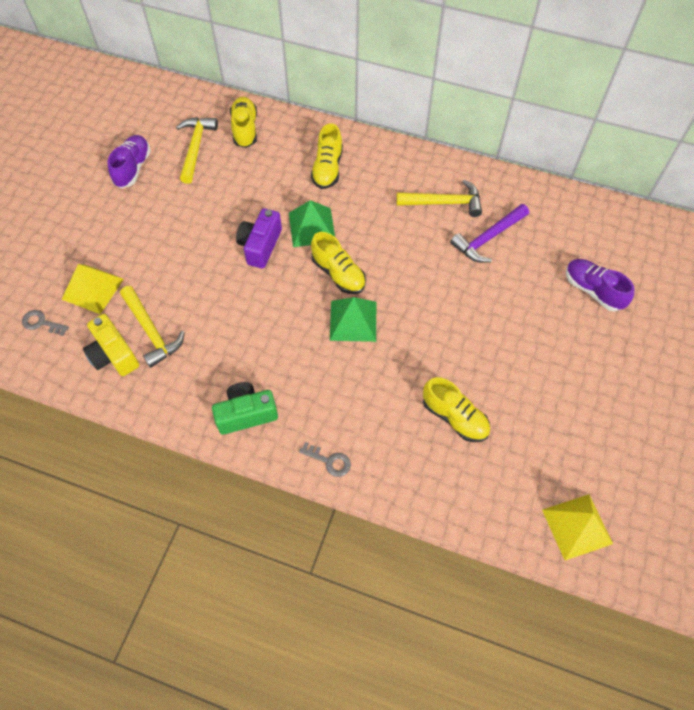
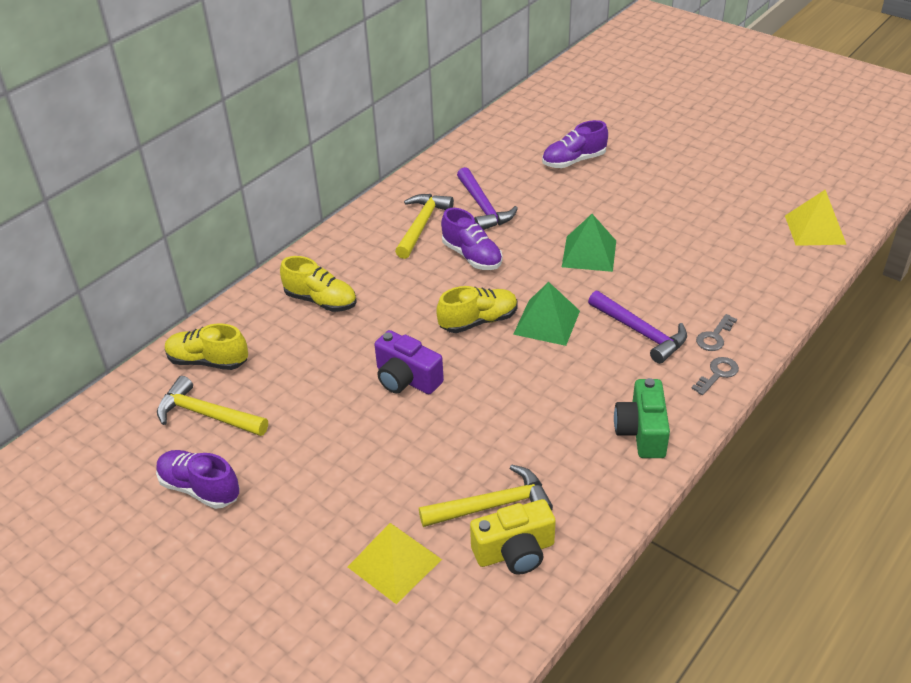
camera: 70 degrees left, 20 degrees down
grey key [22,310,69,336] -> grey key moved to [696,314,737,351]
green pyramid [289,200,335,247] -> green pyramid moved to [562,214,616,272]
yellow shoe [423,377,490,442] -> none
none -> purple shoe [441,208,503,270]
none -> purple hammer [588,291,687,364]

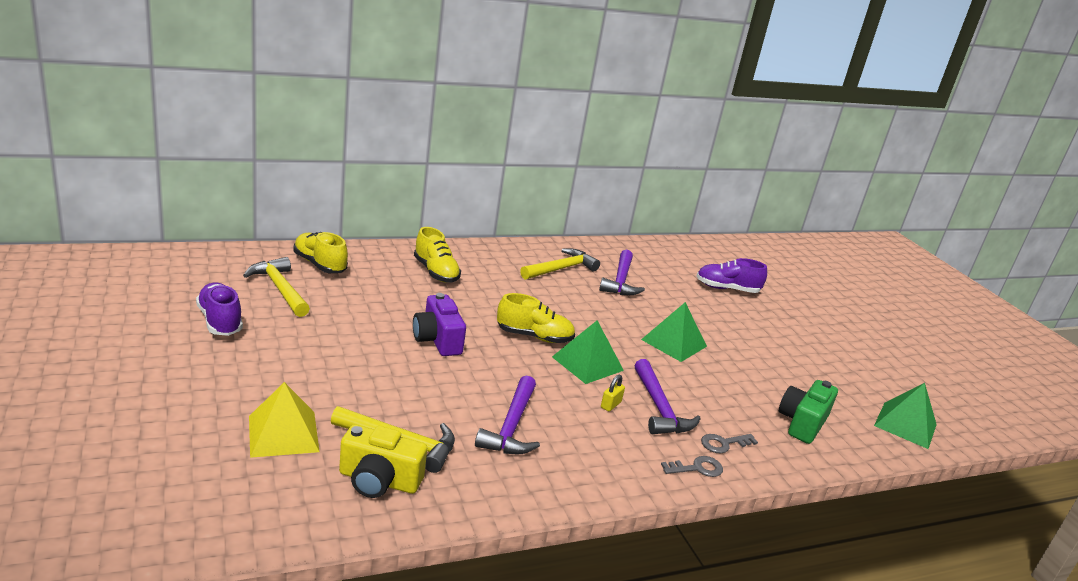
camera: 25 degrees right, 15 degrees down
purple shoe [441,208,503,270] -> none
green camera [614,378,670,458] -> green camera moved to [779,380,838,444]
yellow pyramid [785,190,847,246] -> green pyramid [874,383,937,449]
none -> purple hammer [475,375,540,454]
none -> yellow padlock [601,375,625,411]

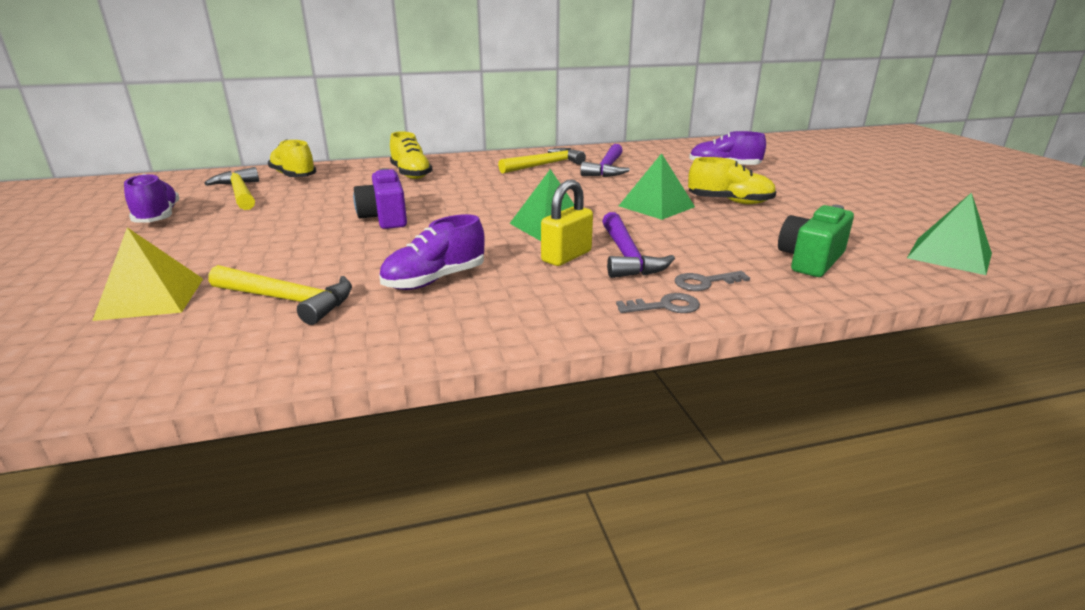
camera: 10 degrees right, 0 degrees up
yellow camera [339,425,427,498] -> none
purple hammer [475,375,540,454] -> purple shoe [379,214,485,290]
yellow shoe [497,293,575,343] -> yellow shoe moved to [688,157,776,204]
yellow padlock [601,375,625,411] -> yellow padlock [541,180,593,266], size x1.83

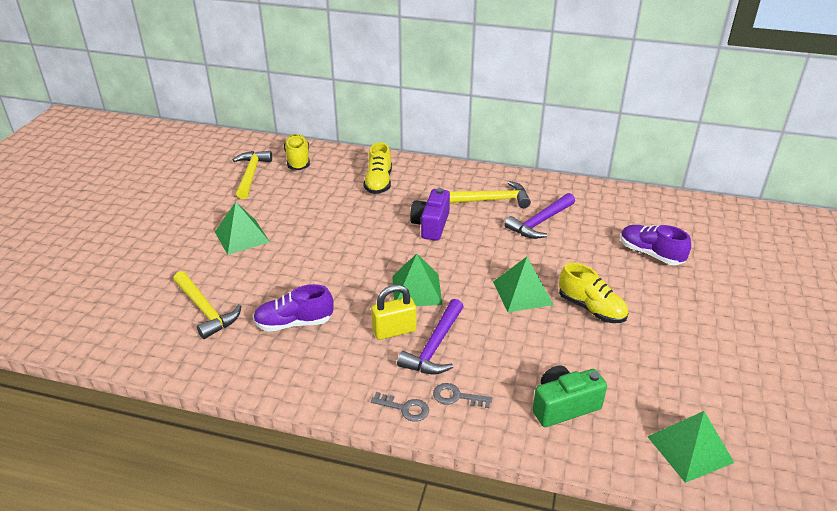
camera: 30 degrees right, 10 degrees up
yellow pyramid [92,227,203,321] -> none
purple shoe [124,174,179,223] -> none
purple camera [353,168,407,229] -> purple camera moved to [410,188,450,241]
none -> green pyramid [215,202,270,255]

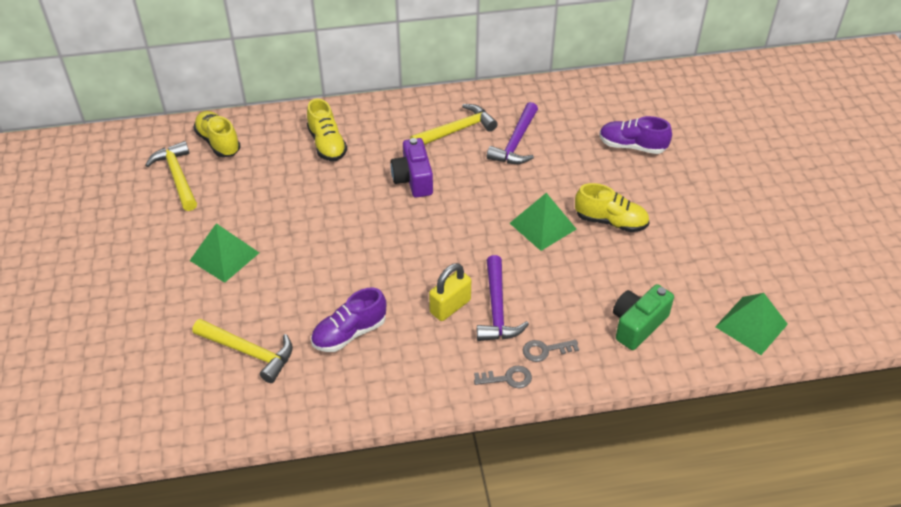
camera: 25 degrees left, 10 degrees up
green pyramid [392,254,442,306] -> none

